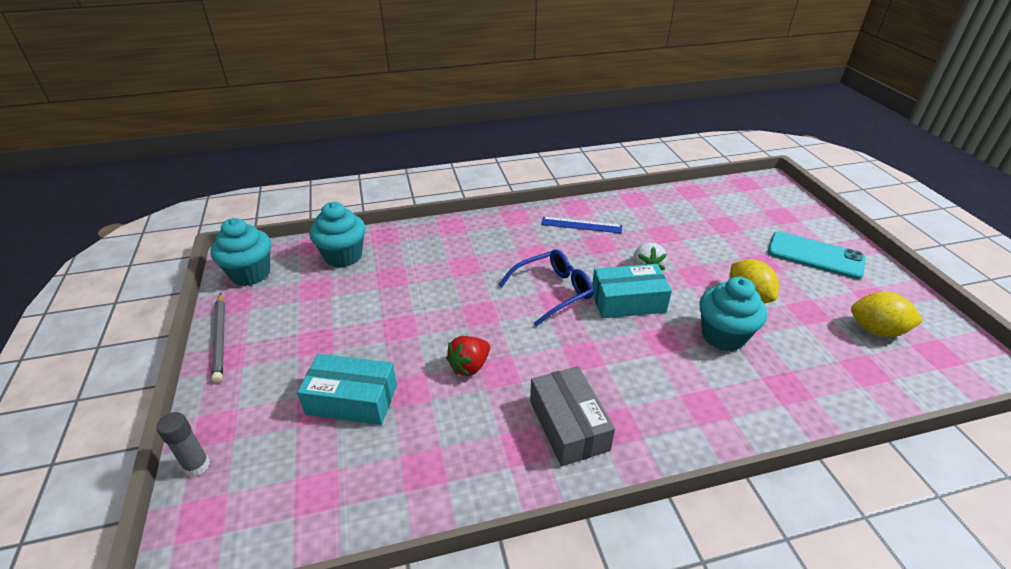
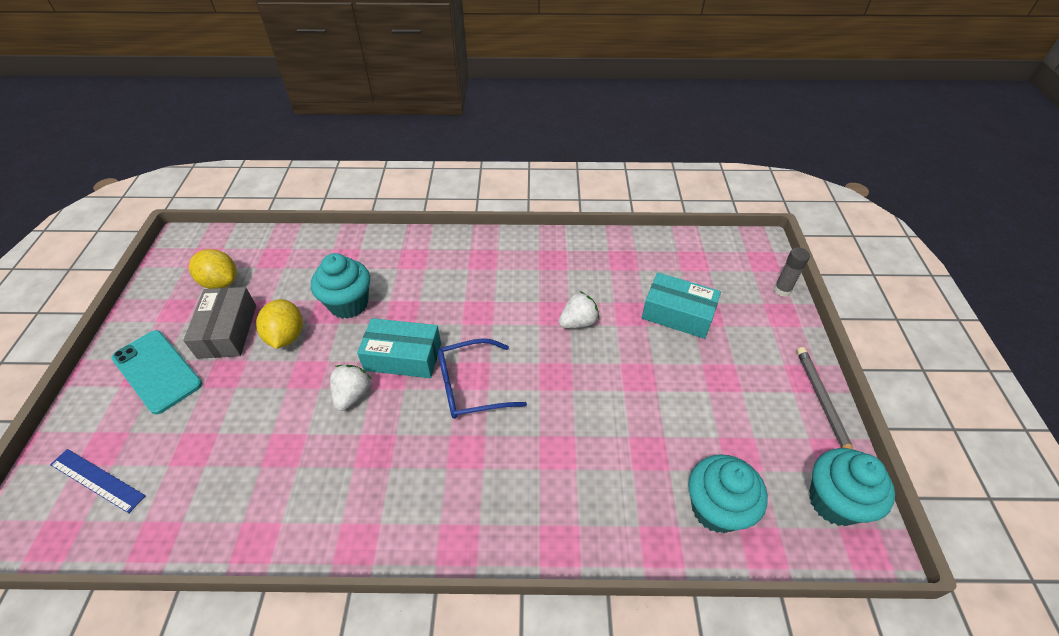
camera: 165 degrees left, 10 degrees up
red strawberry [446,336,490,376] -> white strawberry [559,291,599,328]
grey box [530,366,615,466] -> grey box moved to [183,287,256,359]
blue ruler [541,217,622,234] -> blue ruler moved to [50,449,146,513]

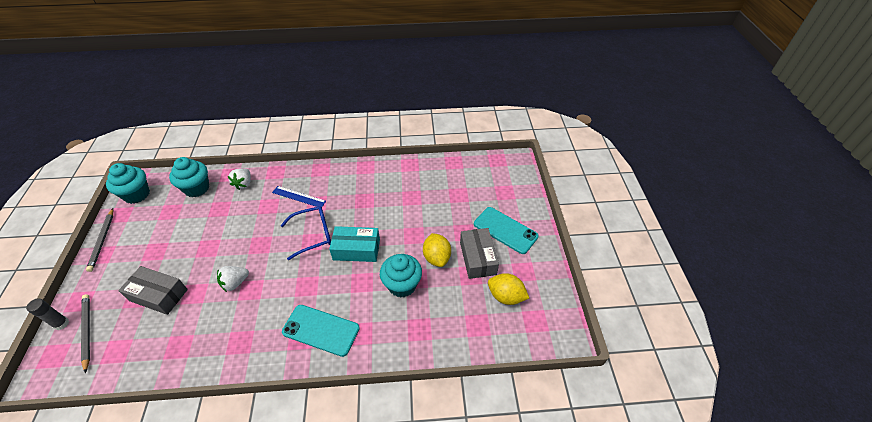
camera: 175 degrees right, 0 degrees up
blue ruler [50,449,146,513] -> blue ruler moved to [272,186,326,207]
white strawberry [330,365,371,411] -> white strawberry moved to [228,168,251,190]
turquoise box [642,272,721,339] -> grey box [118,266,188,315]
none -> grey pencil [81,294,90,373]
none -> turquoise phone [282,305,360,357]

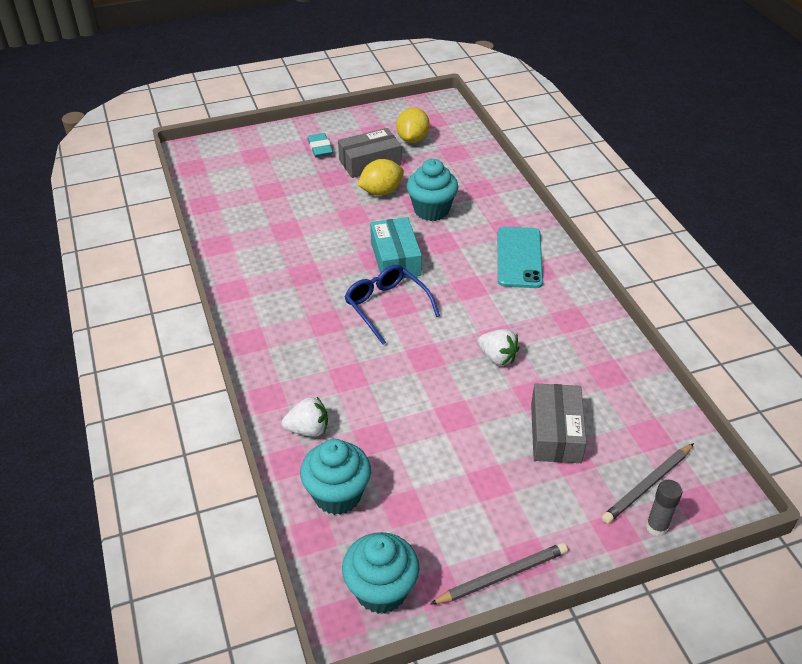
camera: 105 degrees left, 5 degrees down
blue ruler [272,186,326,207] -> none
turquoise phone [474,207,539,254] -> turquoise eraser [307,133,333,157]

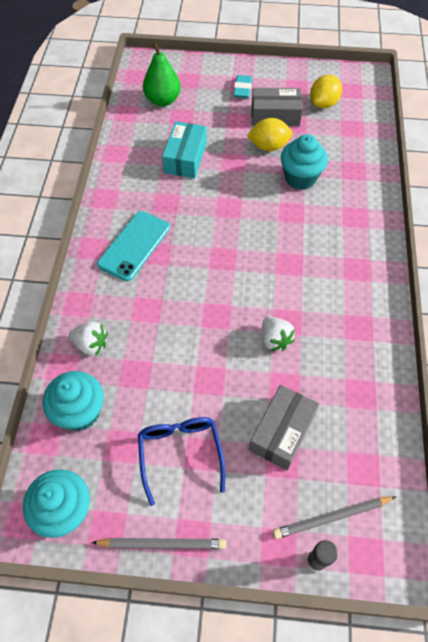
camera: 25 degrees right, 15 degrees up
blue glasses [344,265,440,345] -> blue glasses moved to [138,417,225,506]
turquoise box [370,217,422,279] -> turquoise box moved to [162,121,207,178]
turquoise phone [498,227,543,288] -> turquoise phone moved to [97,211,170,281]
none -> green pear [143,42,181,106]

